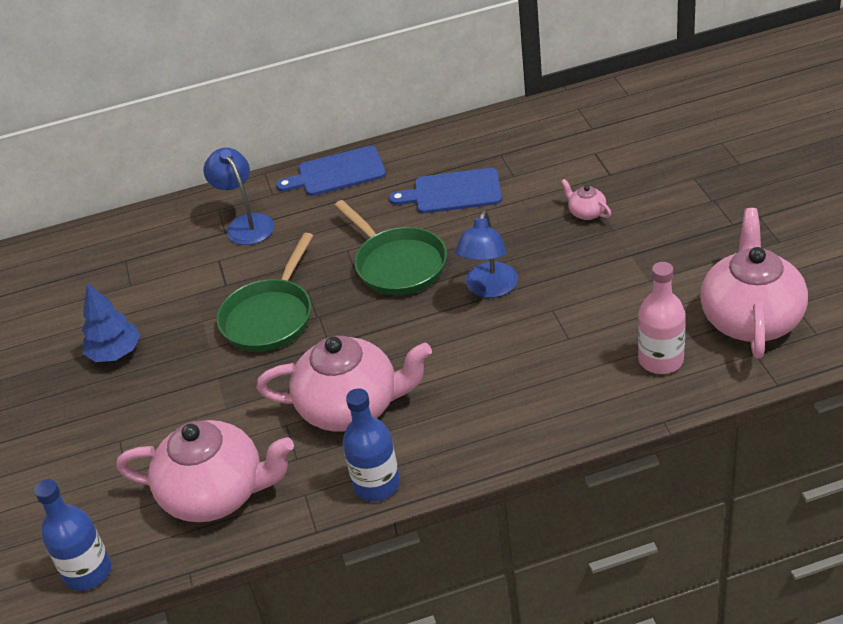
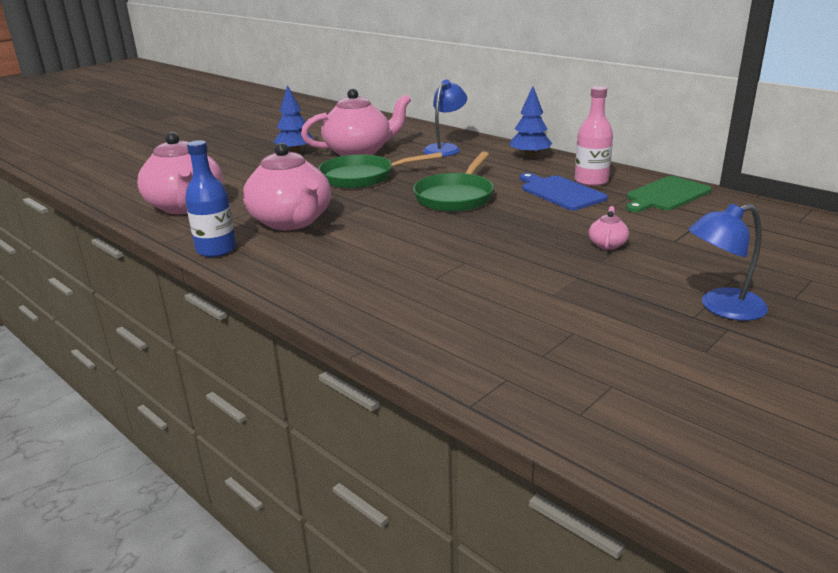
camera: 55 degrees right, 15 degrees down
blue bottle [34,479,111,591] -> none
blue cutting board [276,146,386,196] -> blue tree [510,86,552,158]
blue lamp [455,210,518,298] -> blue lamp moved to [688,203,768,321]
pink bottle [638,262,686,374] -> pink bottle moved to [575,86,613,186]
pink teapot [700,208,808,359] -> pink teapot moved to [301,88,411,156]
none -> green cutting board [626,176,712,212]

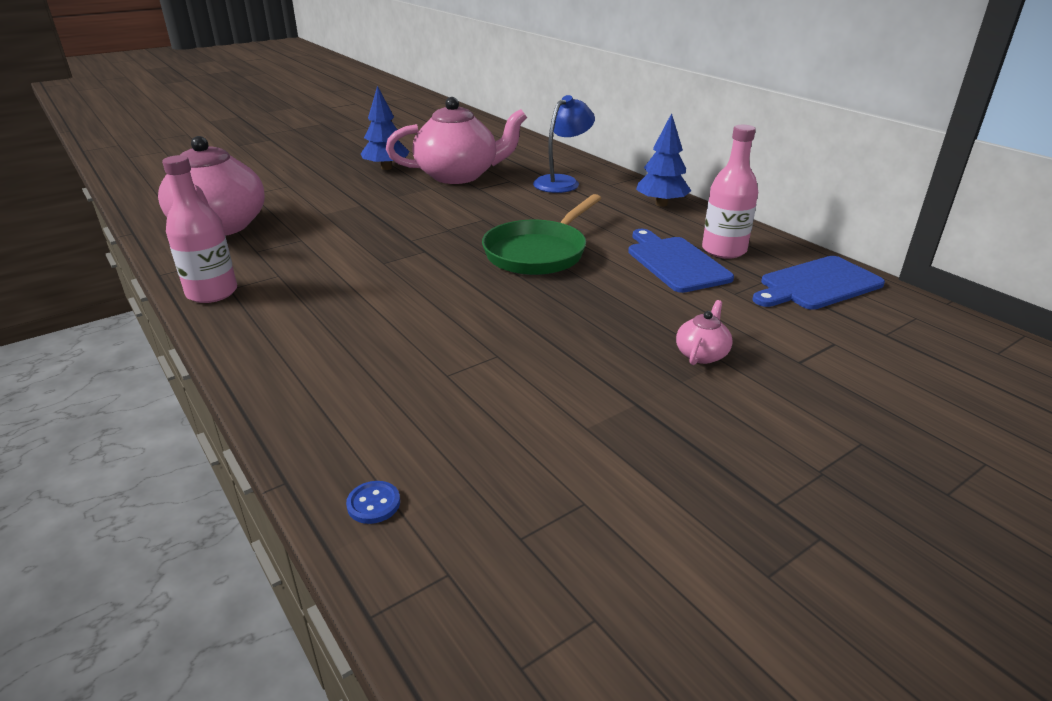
camera: 10 degrees right, 5 degrees up
blue bottle [185,140,236,257] -> pink bottle [162,155,237,303]
pink teapot [243,143,331,230] -> none
green pan [318,152,442,188] -> none
green cutting board [626,176,712,212] -> blue cutting board [752,256,885,310]
blue lamp [688,203,768,321] -> none
none -> blue button [346,481,400,524]

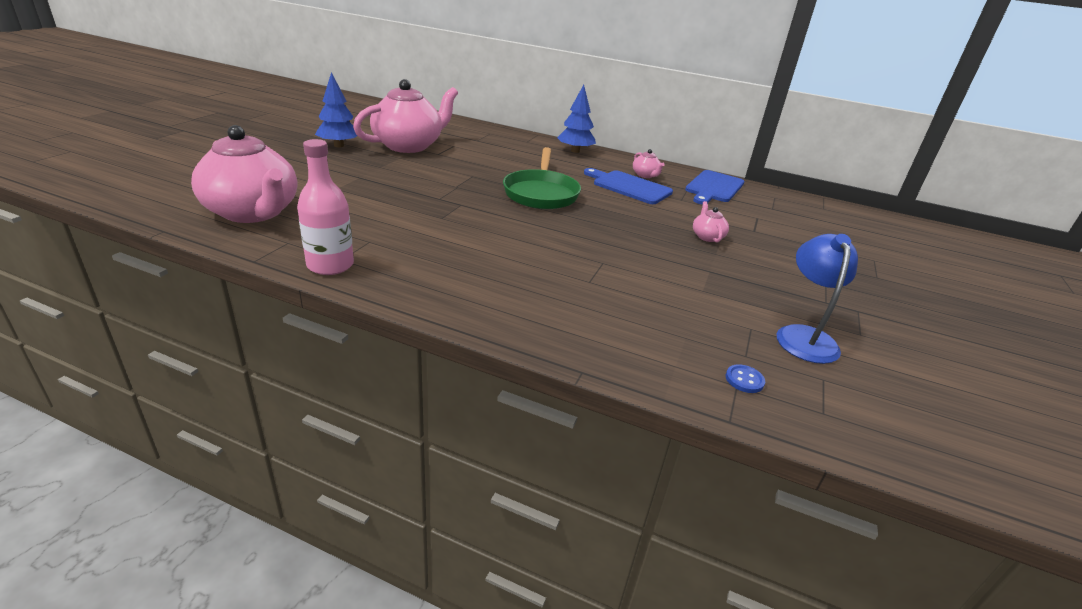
camera: 35 degrees left, 0 degrees up
blue button [346,481,400,524] -> blue button moved to [726,364,765,393]
blue lamp [533,95,595,193] -> blue lamp moved to [777,234,858,364]
pink bottle [702,125,758,259] -> pink teapot [633,149,665,178]

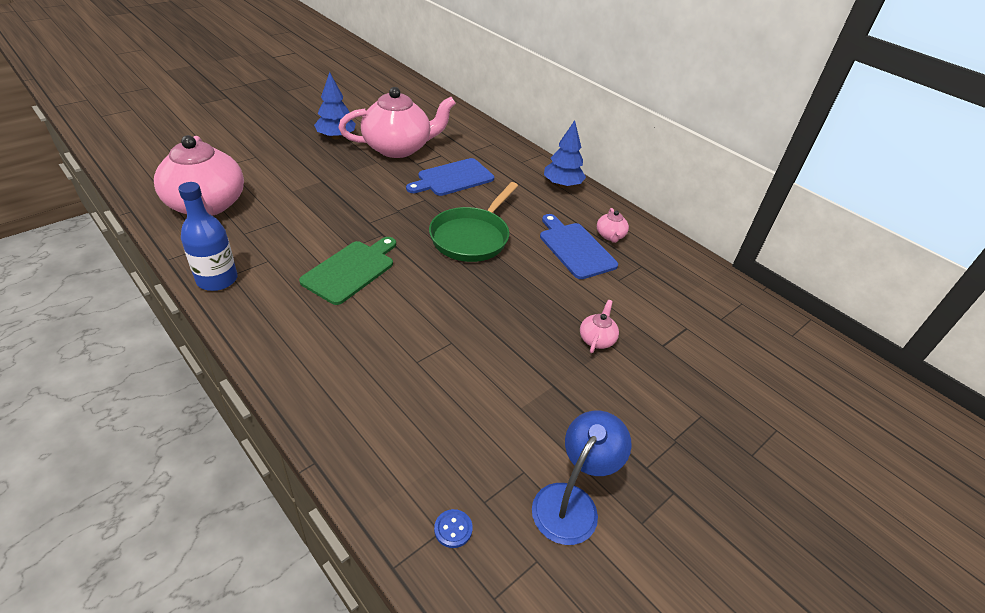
camera: 25 degrees right, 10 degrees up
pink bottle [297,139,354,275] -> blue bottle [178,182,238,291]
blue cutting board [685,170,744,205] -> blue cutting board moved to [406,158,494,196]
none -> green cutting board [299,237,396,305]

